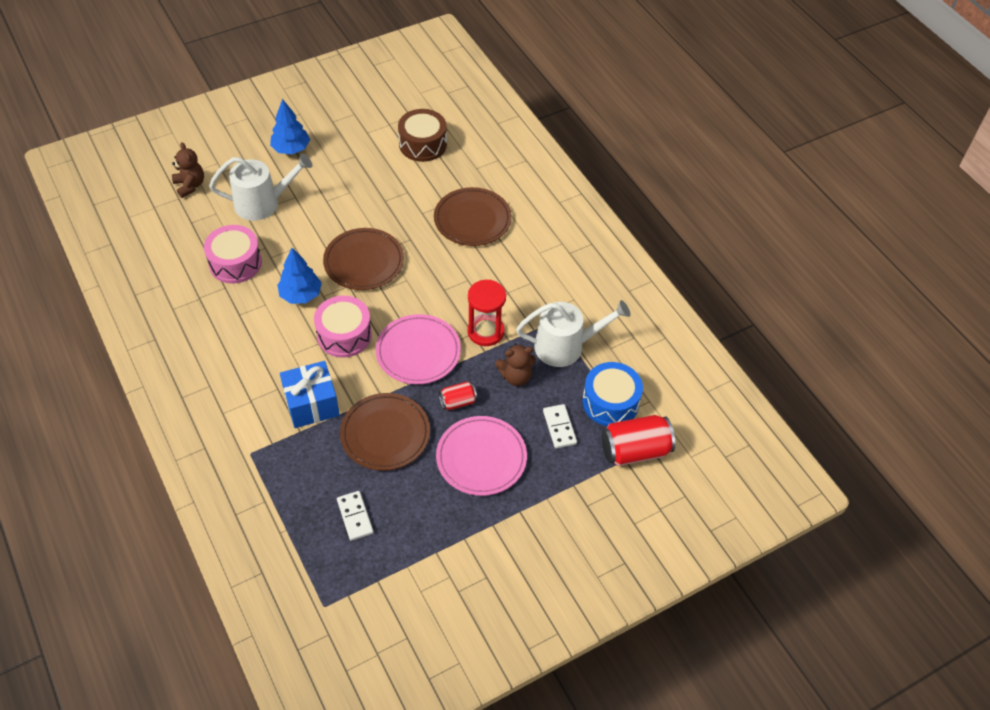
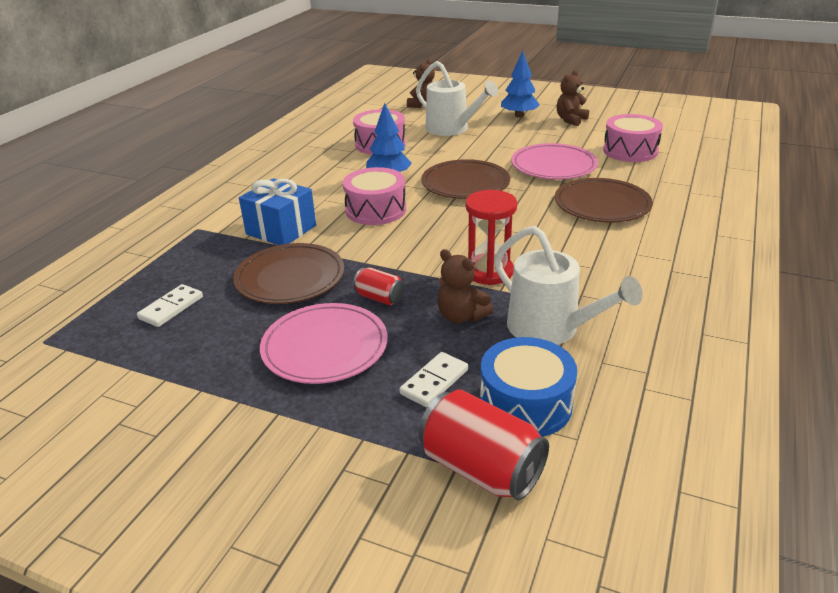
camera: 55 degrees right, 20 degrees down
pink plate [375,314,461,384] -> pink plate moved to [511,143,598,179]
brown drum [398,109,447,162] -> pink drum [603,114,663,162]
none -> brown teddy bear [557,70,589,126]

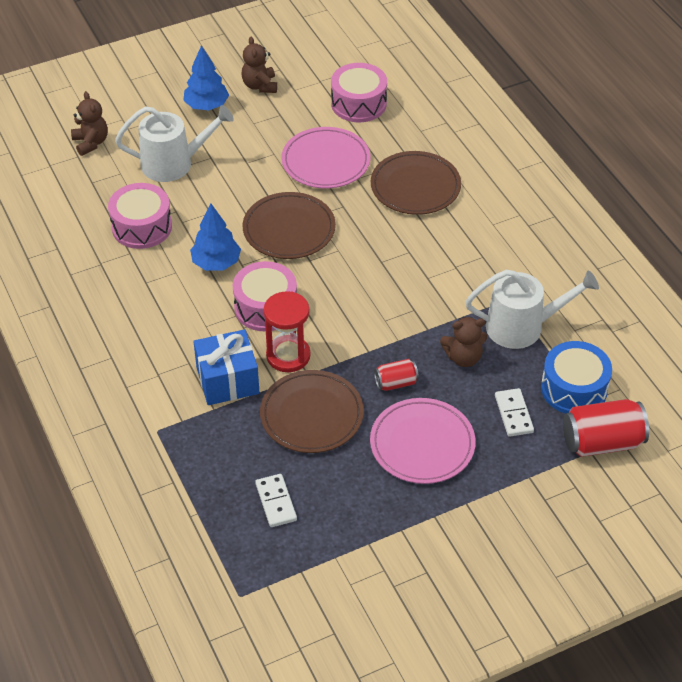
camera: 50 degrees left, 15 degrees up
red hourglass [465,190,517,285] -> red hourglass moved to [263,291,311,372]

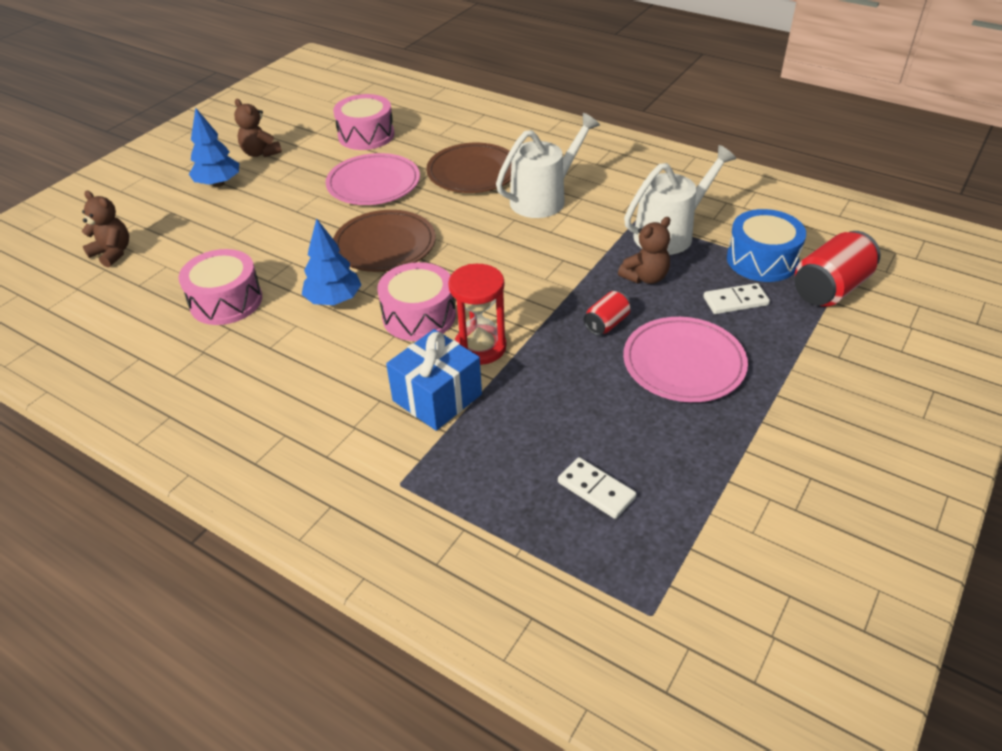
camera: 30 degrees left, 5 degrees down
white watering can [115,105,234,182] -> white watering can moved to [496,113,600,218]
brown plate [260,370,364,453] -> none
white domino [495,388,534,437] -> white domino turned 60 degrees counterclockwise [703,283,770,314]

